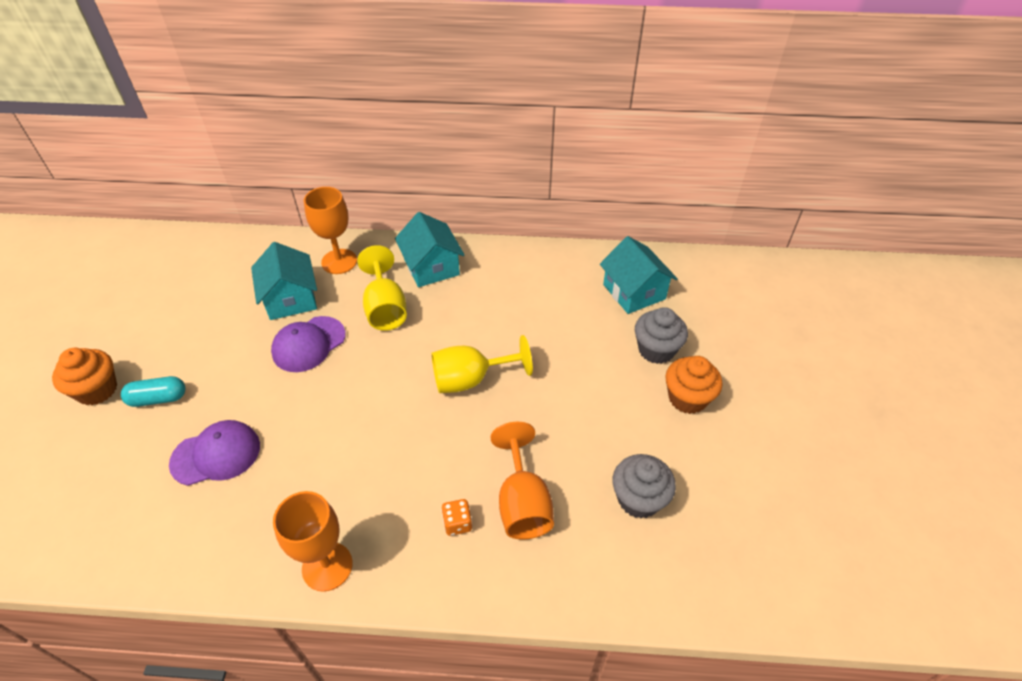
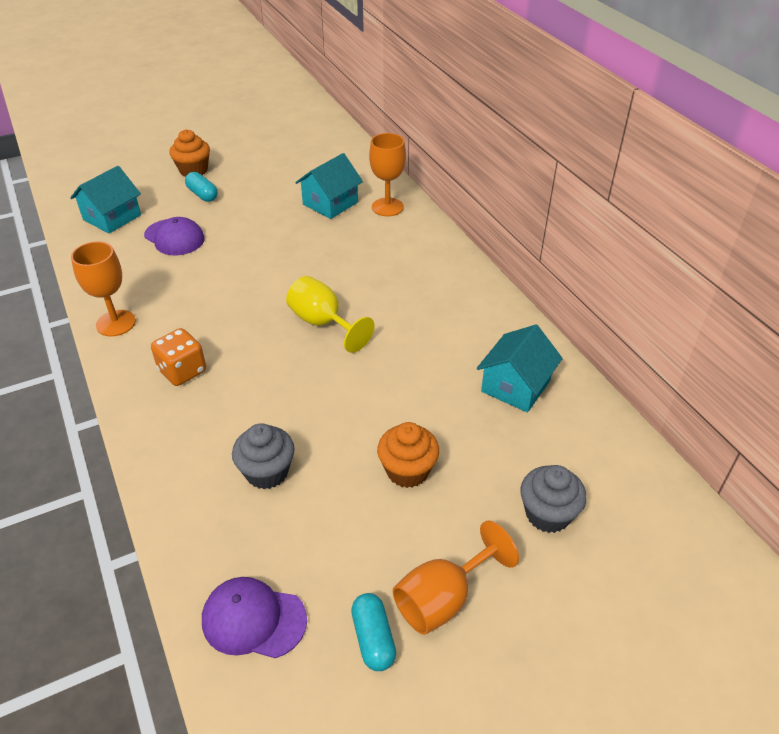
camera: 60 degrees right, 5 degrees down
purple cap [271,316,346,372] -> purple cap moved to [202,577,307,658]
yellow goblet [357,245,407,331] -> none
turquoise house [395,212,465,287] -> turquoise house moved to [70,166,141,234]
orange dice [441,499,472,536] -> orange dice [151,328,206,386], size x1.72
orange goblet [491,422,554,540] -> orange goblet moved to [393,521,519,635]
grey cupcake [635,307,688,364] -> grey cupcake moved to [521,465,587,533]
none -> turquoise capsule [351,593,396,671]

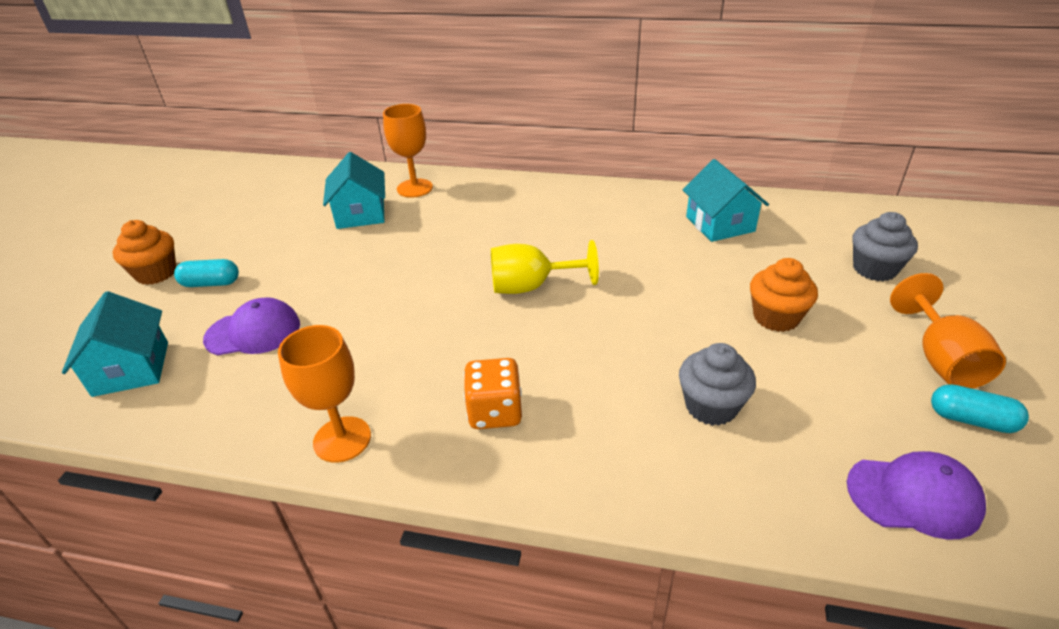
camera: 50 degrees left, 5 degrees down
purple cap [202,577,307,658] -> purple cap turned 135 degrees counterclockwise [847,451,986,540]

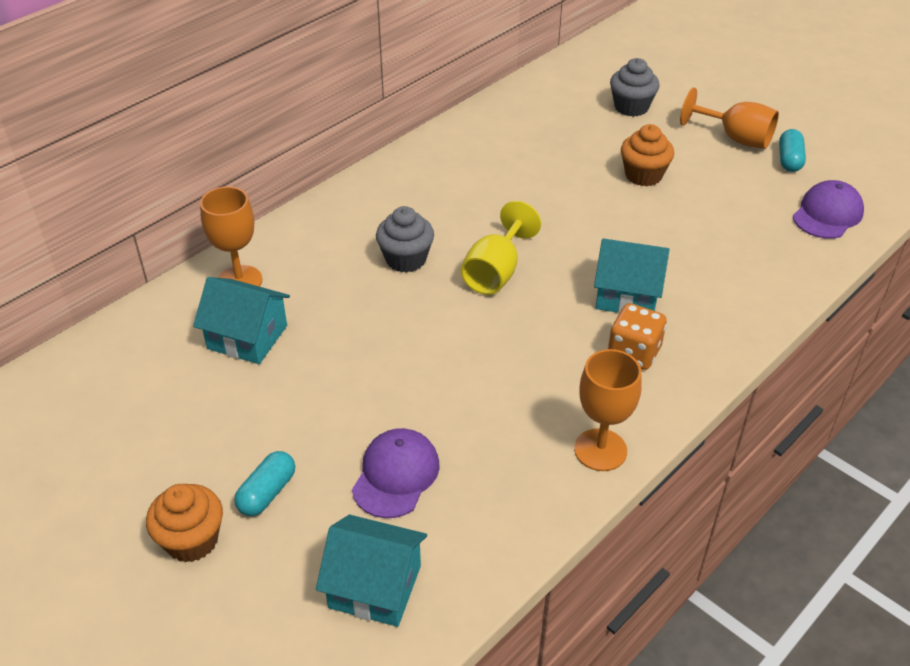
camera: 60 degrees left, 5 degrees up
grey cupcake [679,343,756,426] -> grey cupcake moved to [376,206,434,273]
turquoise house [683,159,769,242] -> turquoise house moved to [594,238,670,314]
turquoise capsule [931,384,1029,433] -> turquoise capsule turned 45 degrees counterclockwise [779,129,806,172]

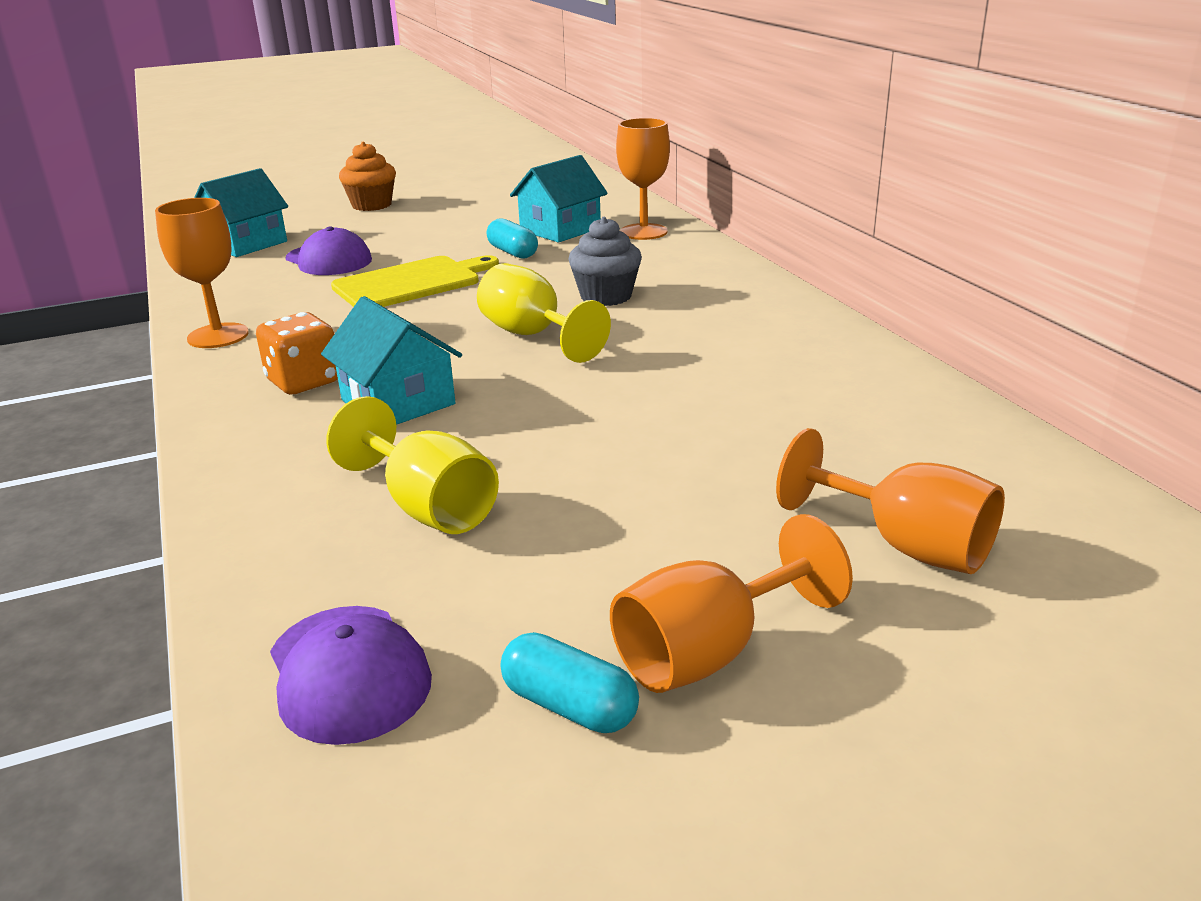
camera: 115 degrees right, 15 degrees down
turquoise capsule [234,451,295,516] -> turquoise capsule moved to [487,218,538,259]
turquoise house [594,238,670,314] -> turquoise house turned 75 degrees counterclockwise [321,296,462,425]
grey cupcake [610,58,660,117] -> orange goblet [776,428,1005,574]
orange cupcake [621,124,674,186] -> none
none -> yellow goblet [326,396,499,534]
none -> yellow cutting board [331,255,499,307]

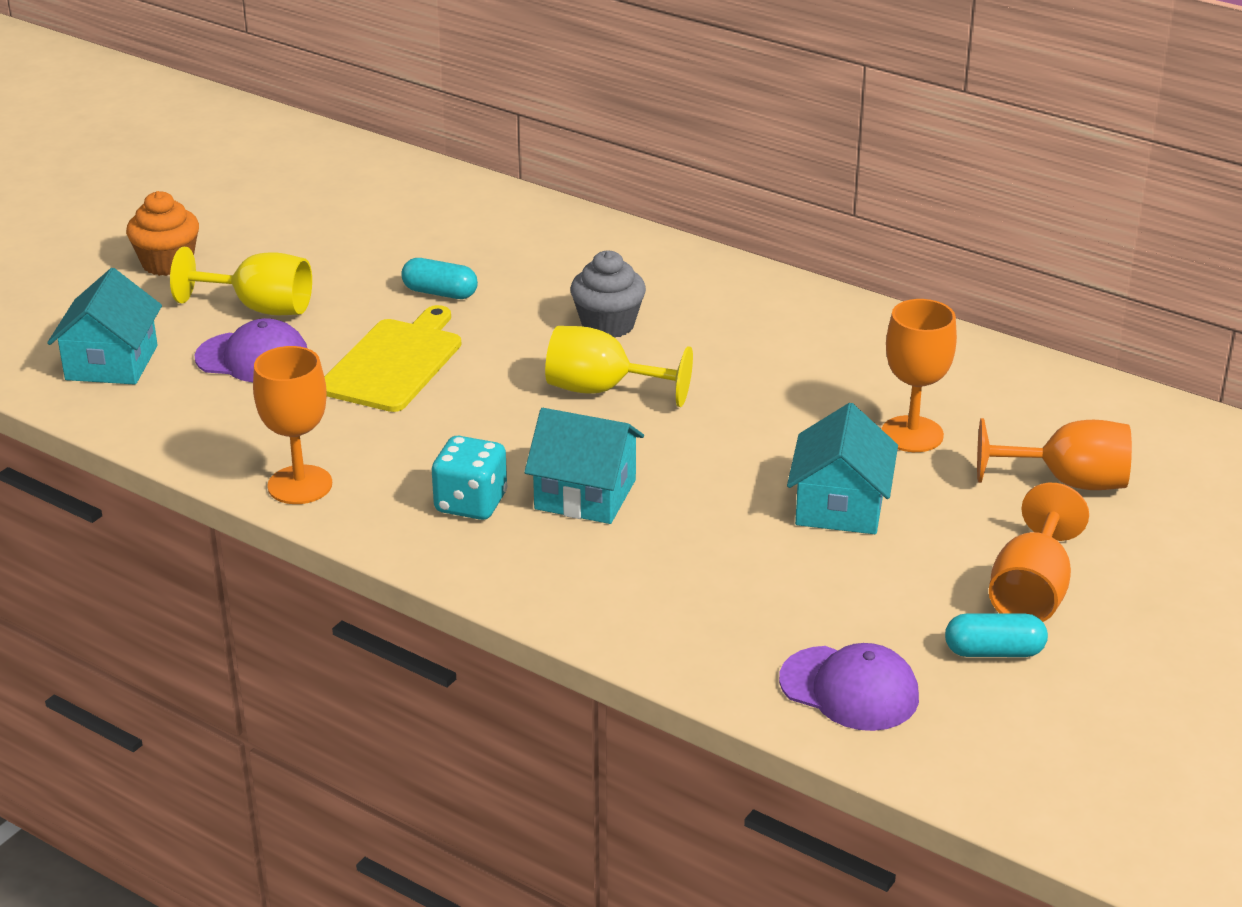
camera: 35 degrees left, 5 degrees up
orange dice [256,312,338,395] -> turquoise dice [432,436,507,520]
yellow goblet [326,396,499,534] -> yellow goblet moved to [170,247,312,315]
turquoise house [510,155,608,243] -> turquoise house moved to [787,403,898,534]
orange goblet [616,118,670,240] -> orange goblet moved to [882,299,957,452]

